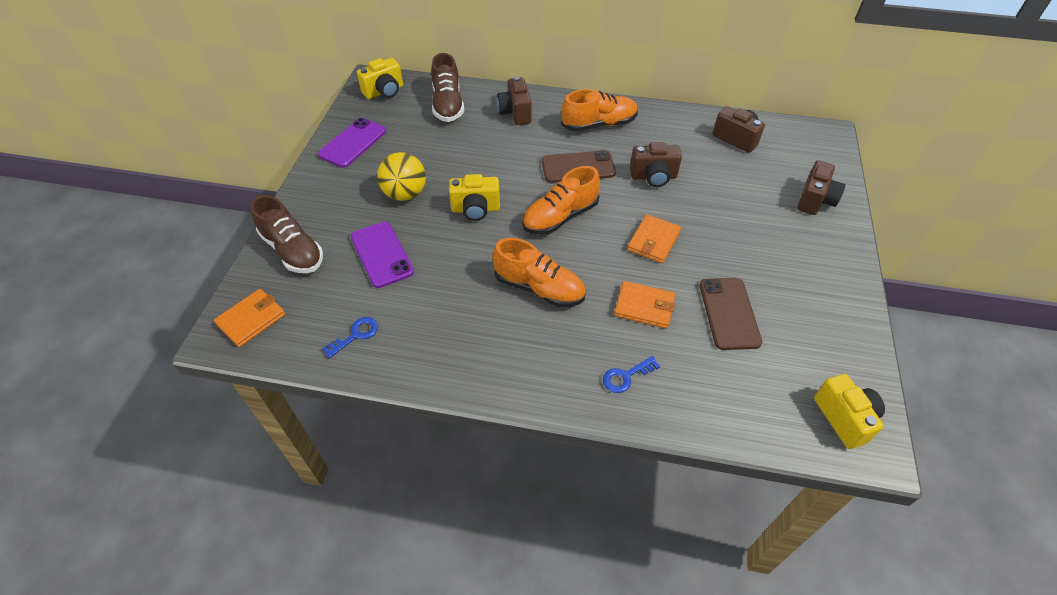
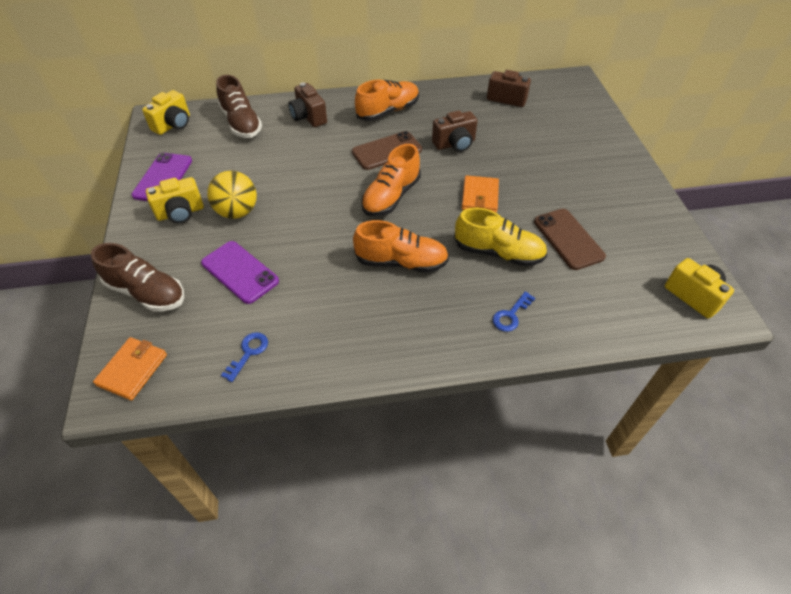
camera: 20 degrees left, 0 degrees up
yellow camera [449,174,500,221] -> yellow camera moved to [146,177,204,223]
orange wallet [614,281,675,328] -> yellow shoe [454,208,547,266]
brown camera [797,160,845,215] -> none

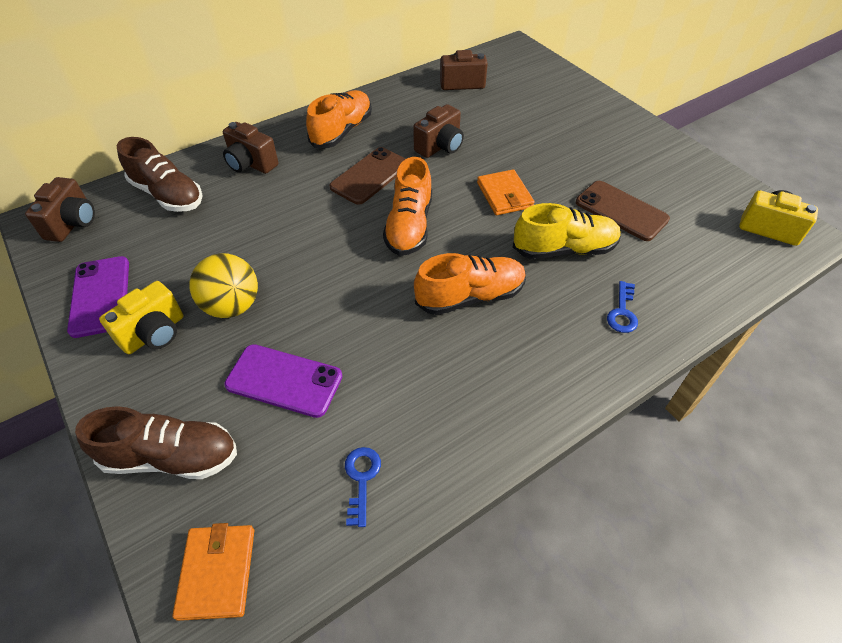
camera: 25 degrees left, 0 degrees up
yellow camera [142,90,190,135] -> brown camera [25,177,95,242]

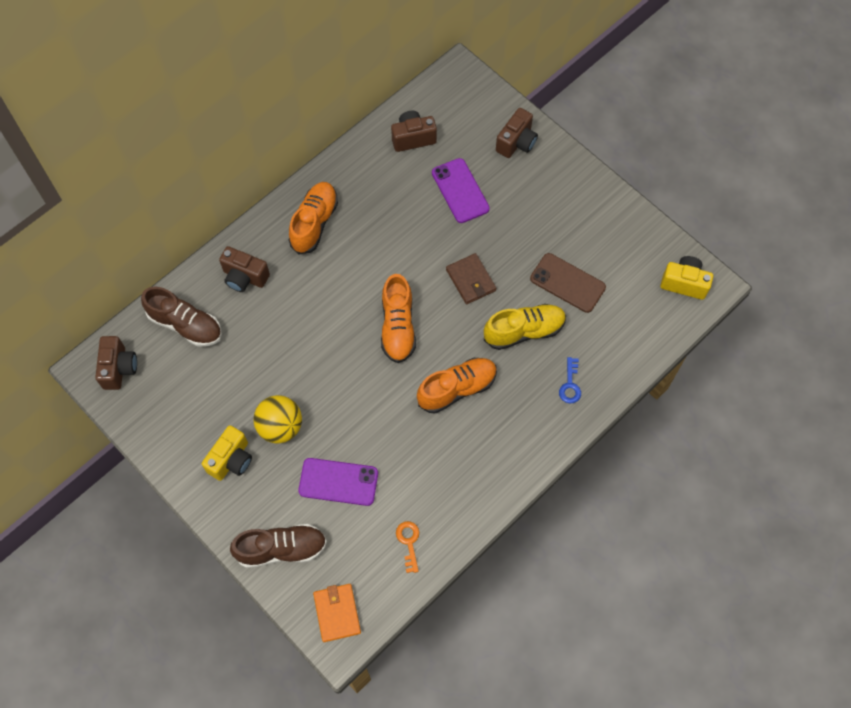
camera: 10 degrees left, 15 degrees up
purple phone [67,256,129,338] -> purple phone moved to [432,158,490,223]
brown phone [329,147,406,205] -> none
blue key [345,447,381,527] -> orange key [396,521,419,573]
brown camera [413,104,464,158] -> brown camera moved to [496,108,538,158]
orange wallet [477,169,535,215] -> brown wallet [446,253,496,304]

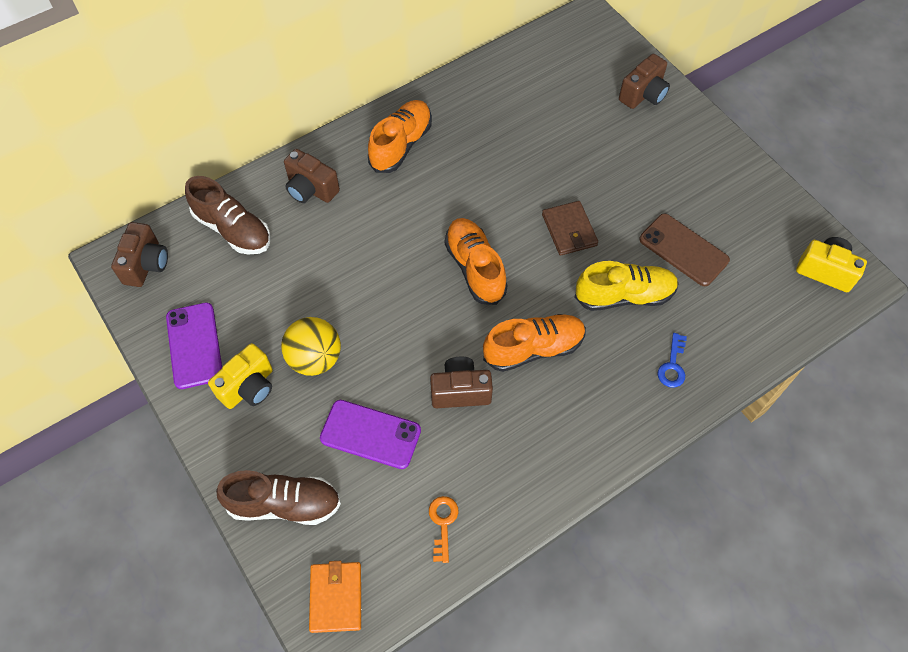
camera: 10 degrees right, 5 degrees down
orange shoe [381,274,416,363] -> orange shoe turned 150 degrees clockwise [445,218,508,305]
brown camera [391,111,437,152] -> brown camera moved to [430,357,493,408]
purple phone [432,158,490,223] -> purple phone moved to [166,303,222,389]

